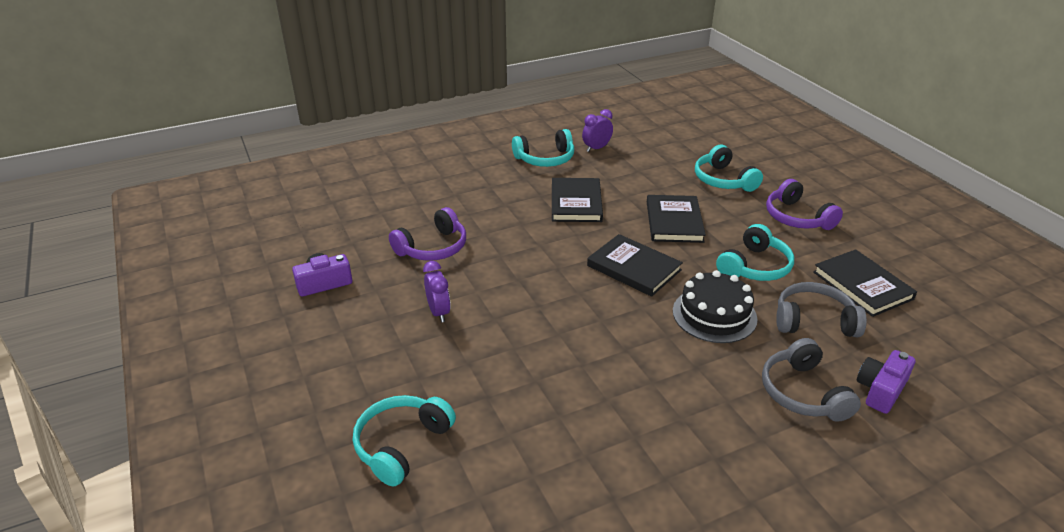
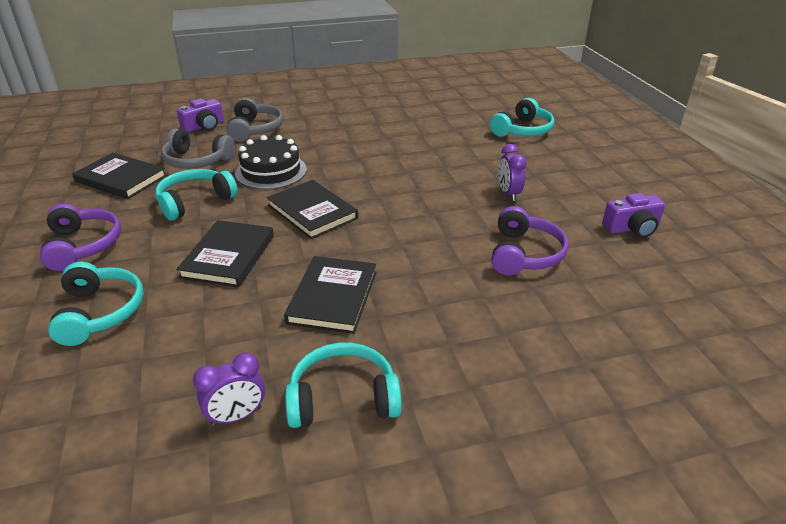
camera: 170 degrees left, 0 degrees up
purple headphones [389,207,466,261] -> purple headphones turned 135 degrees clockwise [491,206,569,275]
black book [813,249,917,317] -> black book turned 45 degrees counterclockwise [72,153,167,199]

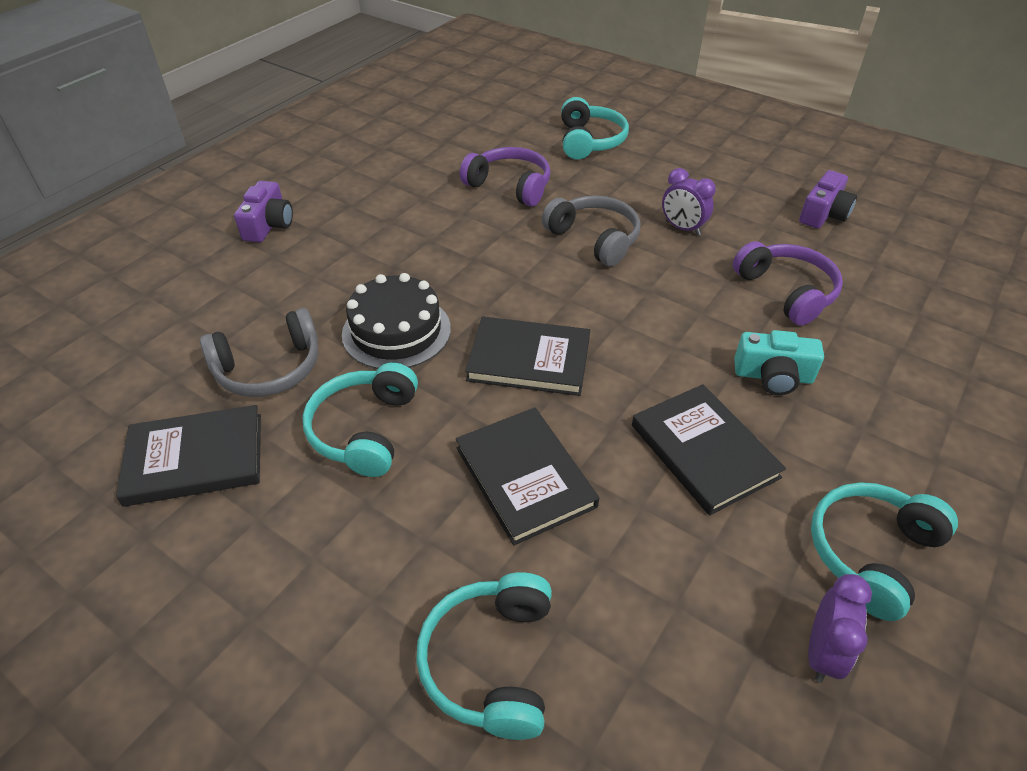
camera: 40 degrees left, 10 degrees up
purple headphones [40,204,121,271] -> purple headphones moved to [460,147,550,207]
turquoise headphones [48,262,144,346] -> turquoise headphones turned 120 degrees counterclockwise [416,572,552,740]
purple camera [177,98,224,133] -> purple camera moved to [234,181,293,242]
grey headphones [227,98,283,142] -> grey headphones moved to [542,195,640,267]
none -> turquoise camera [734,330,824,395]

